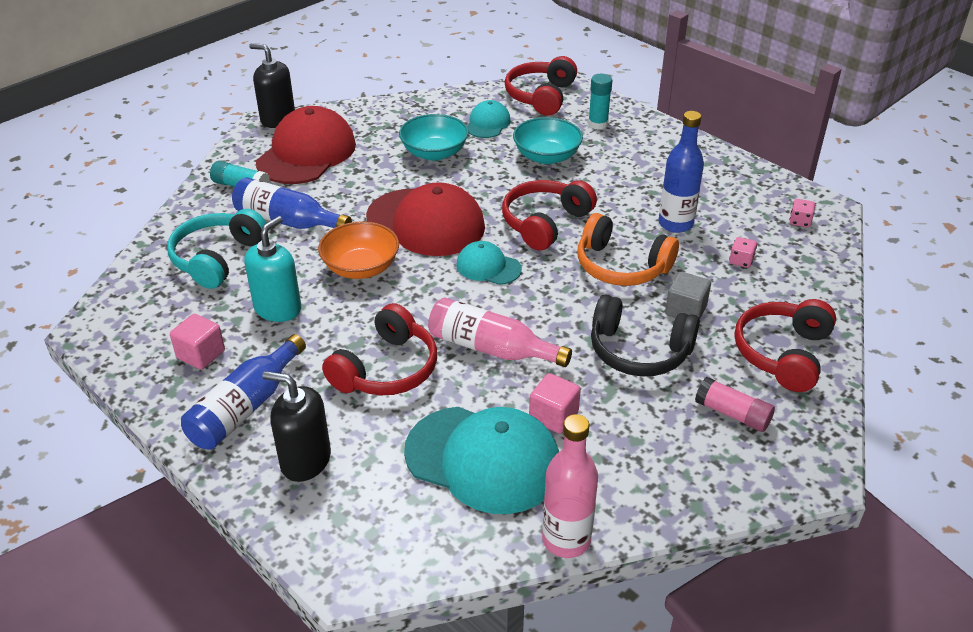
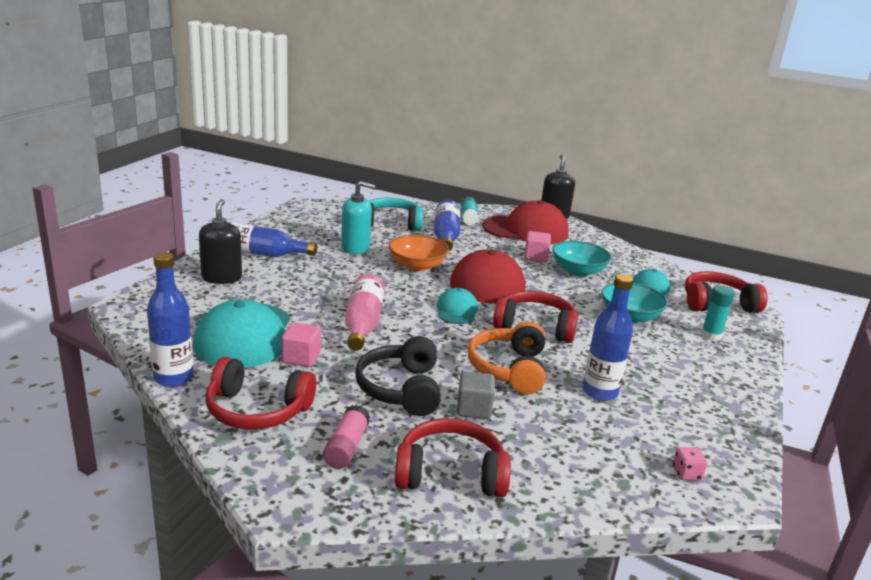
camera: 65 degrees right, 15 degrees down
pink cube [170,314,225,370] -> pink cube moved to [524,231,551,262]
red headphones [322,303,437,395] -> red headphones moved to [205,357,316,430]
pink bottle [542,414,598,558] -> blue bottle [147,252,194,387]
pink dice [729,237,757,268] -> none

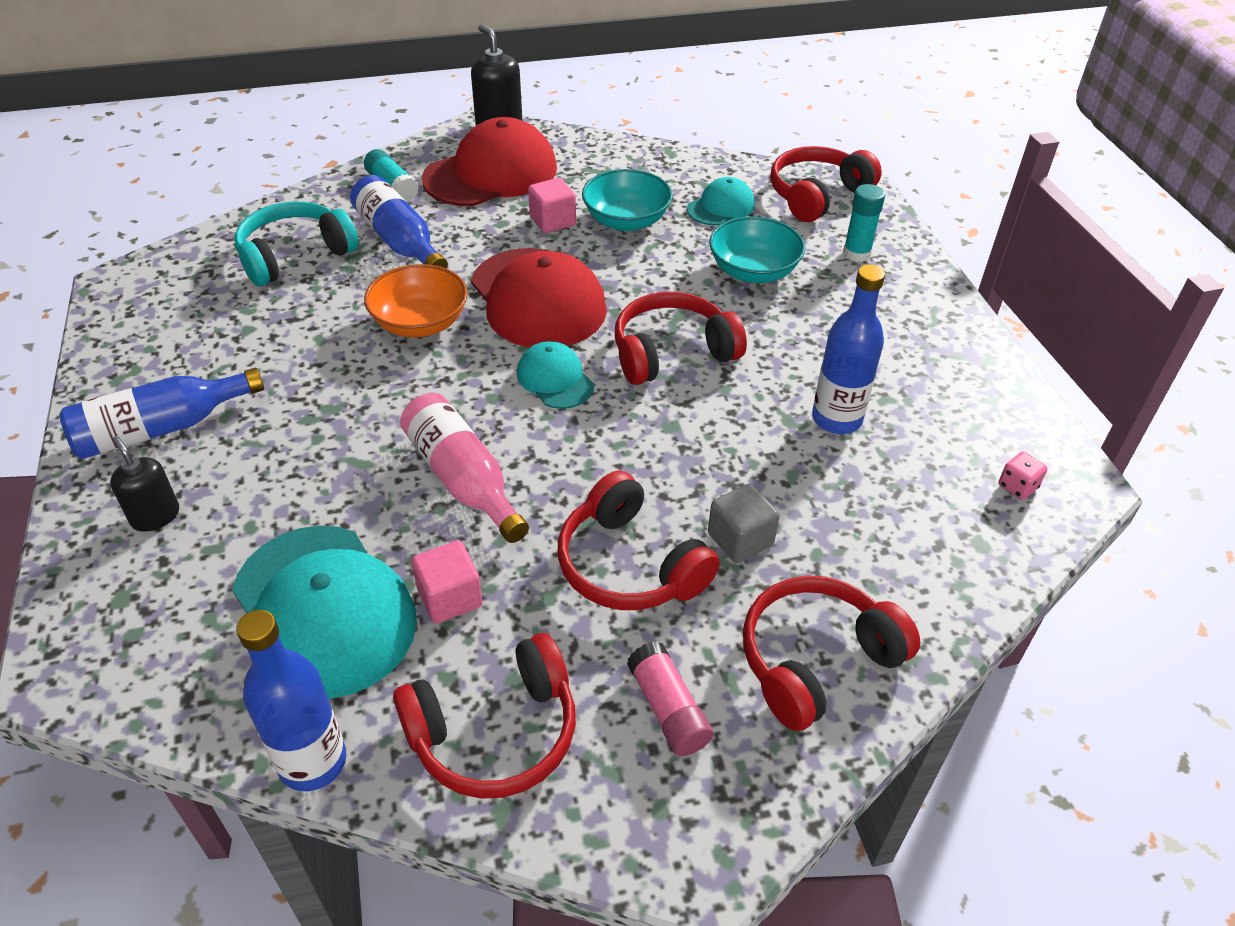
camera: 35 degrees left, 20 degrees up
black soap dispenser [199,199,242,284] -> black soap dispenser [110,436,179,531], size x0.66
turquoise soap dispenser [341,181,376,254] -> none
black headphones [355,336,441,416] -> red headphones [557,471,720,610]
orange headphones [467,322,546,394] -> none

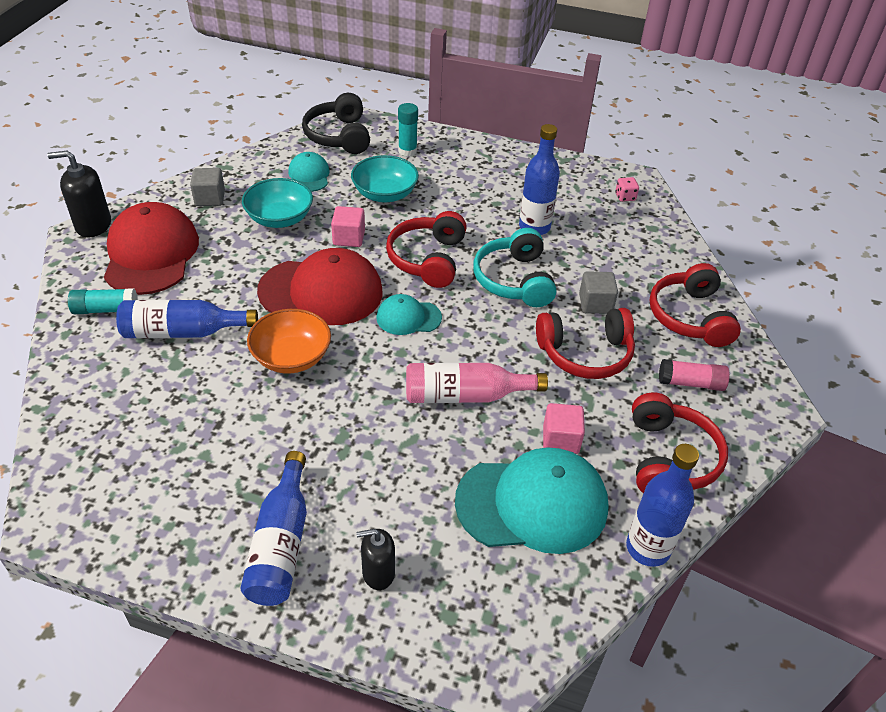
camera: 60 degrees left, 0 degrees up
turquoise headphones [235,201,359,286] -> turquoise headphones moved to [473,228,557,307]
pink cube [528,178,576,233] -> pink cube moved to [331,206,365,247]
red headphones [770,146,882,222] -> black headphones [302,93,370,154]
none -> grey cube [190,168,225,206]

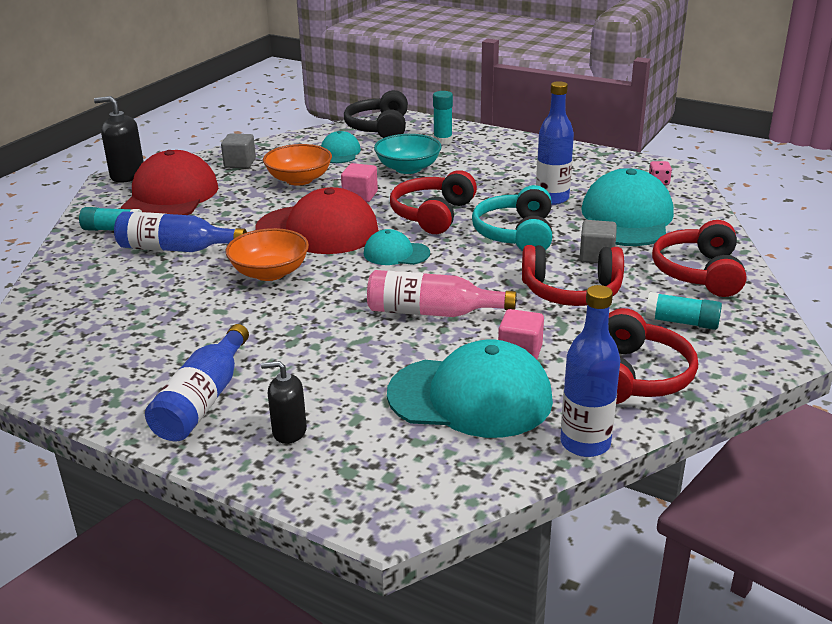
camera: 15 degrees right, 15 degrees down
turquoise bowl [242,178,313,228] -> orange bowl [263,144,332,186]
pink glue stick [659,359,730,391] -> turquoise glue stick [645,292,722,330]
none -> turquoise cap [581,168,674,246]

